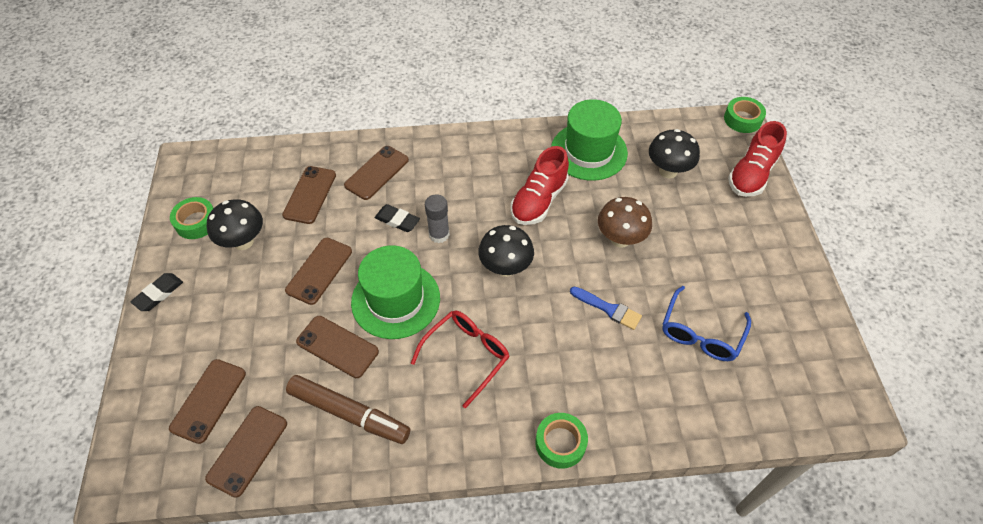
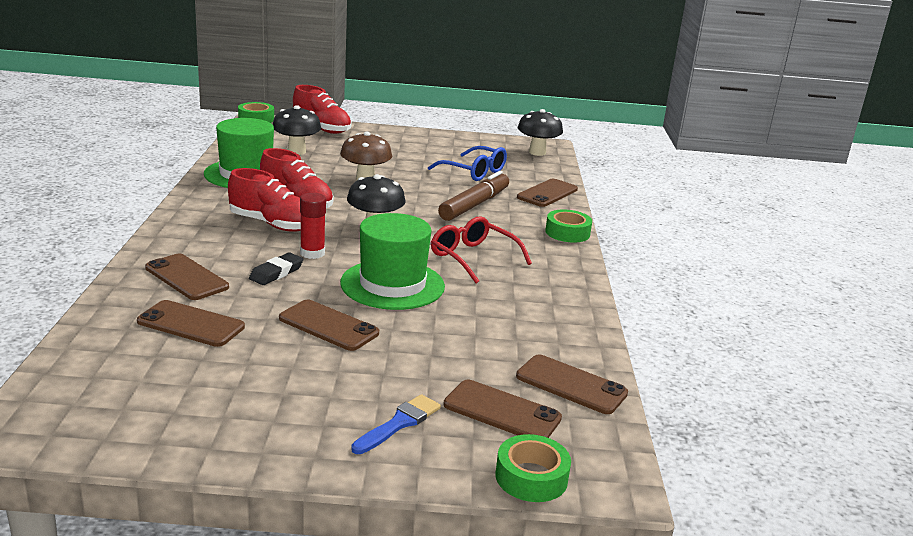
camera: 85 degrees left, 30 degrees down
black eraser [130,273,183,311] -> none
green tape [170,197,214,239] -> green tape moved to [496,434,571,502]
black mushroom [207,199,263,250] -> black mushroom moved to [518,109,563,156]
brown marker [286,375,410,444] -> brown marker moved to [438,171,509,221]
brown phone [296,316,379,378] -> brown phone moved to [517,179,578,207]
grey glue stick [425,194,450,243] -> red glue stick [300,193,326,259]
blue brush [570,286,642,330] -> blue brush moved to [351,394,441,454]
none -> red shoe [228,168,301,232]

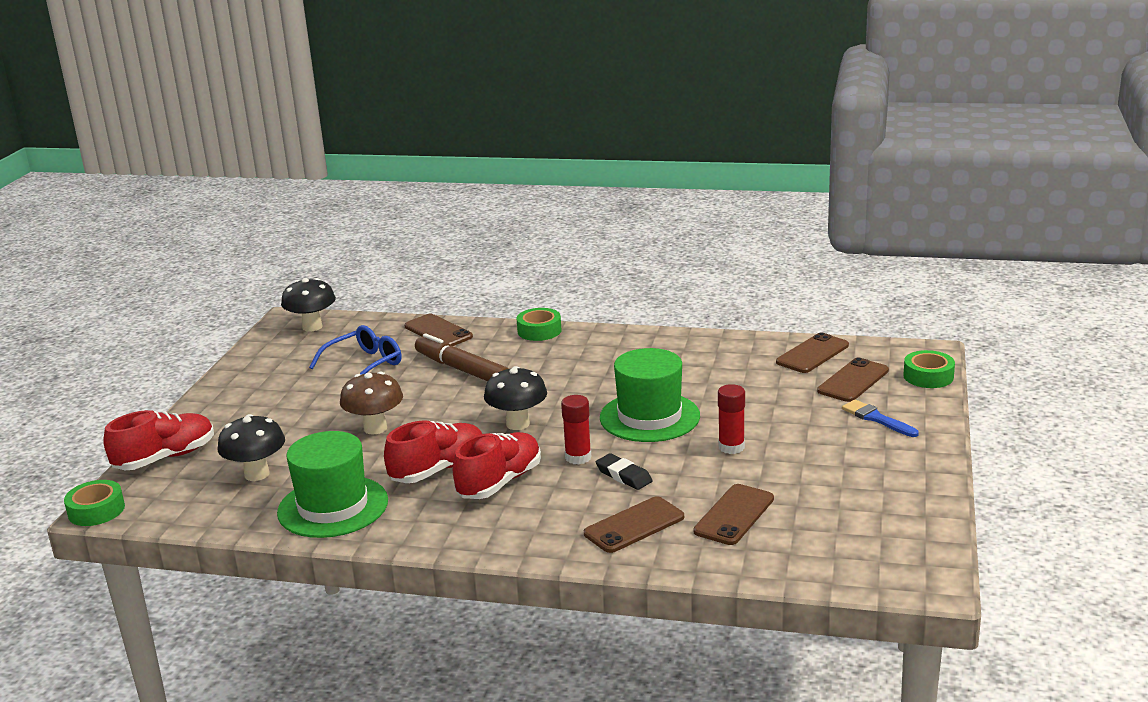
camera: 75 degrees left, 0 degrees up
brown phone [279,300,379,351] -> red glue stick [718,384,745,454]
red glasses [431,216,532,283] -> none

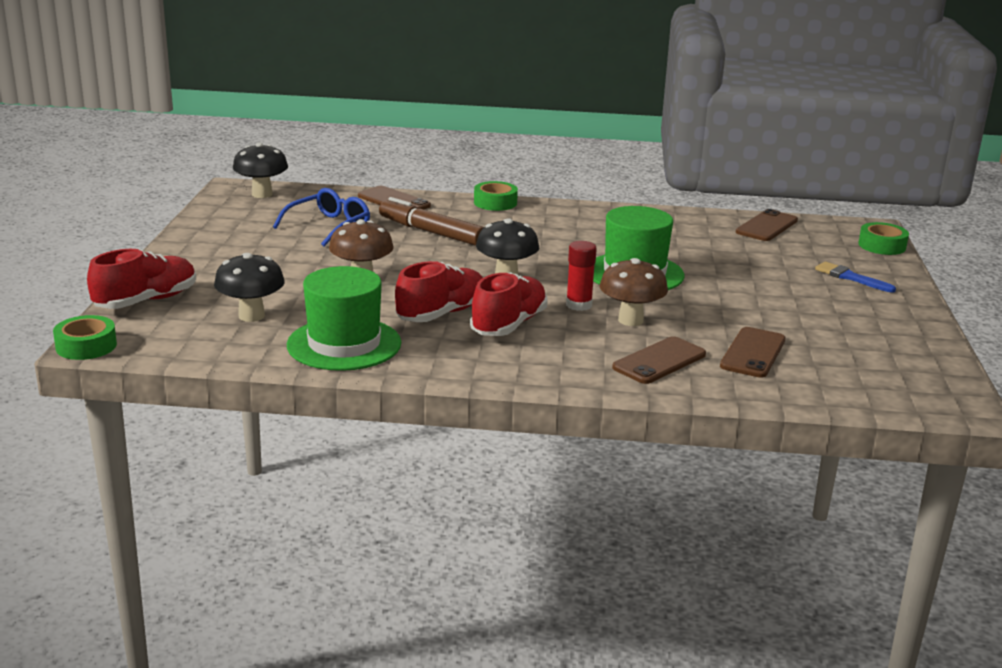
camera: 10 degrees left, 0 degrees up
black eraser [596,453,653,490] -> brown mushroom [600,258,668,326]
red glue stick [718,384,745,454] -> none
brown phone [817,358,889,402] -> none

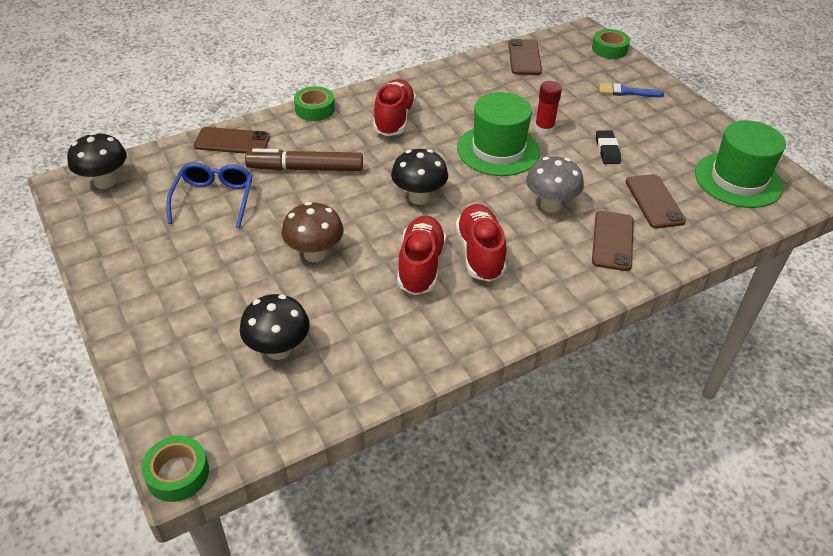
camera: 35 degrees left, 20 degrees up
red shoe [87,249,196,309] -> red shoe moved to [373,79,416,136]
green hat [287,266,401,371] -> green hat moved to [695,121,786,208]
red glue stick [566,241,597,311] -> red glue stick moved to [534,81,562,135]
brown mushroom [600,258,668,326] -> grey mushroom [526,156,584,213]
none -> black eraser [596,130,621,164]

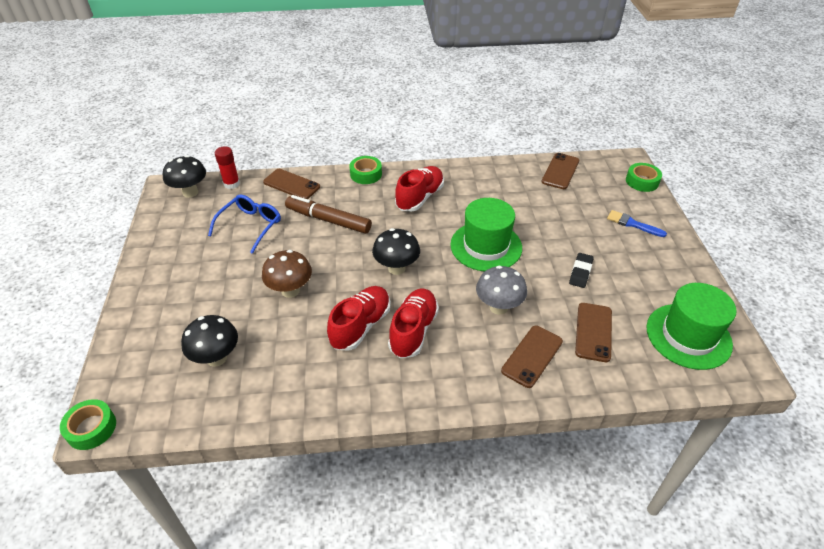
camera: 25 degrees right, 0 degrees up
red glue stick [534,81,562,135] -> red glue stick moved to [215,146,240,189]

